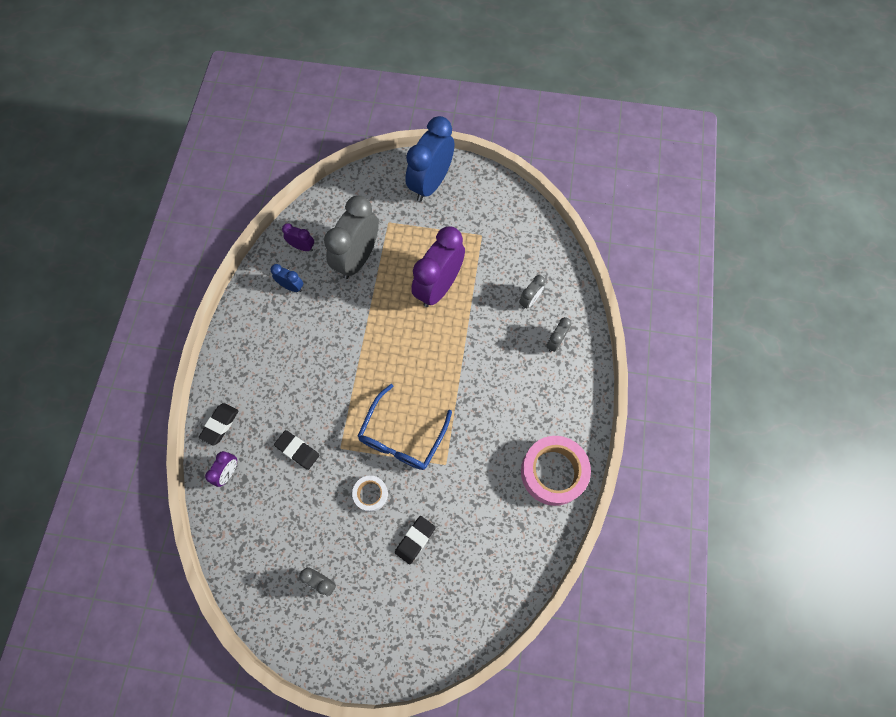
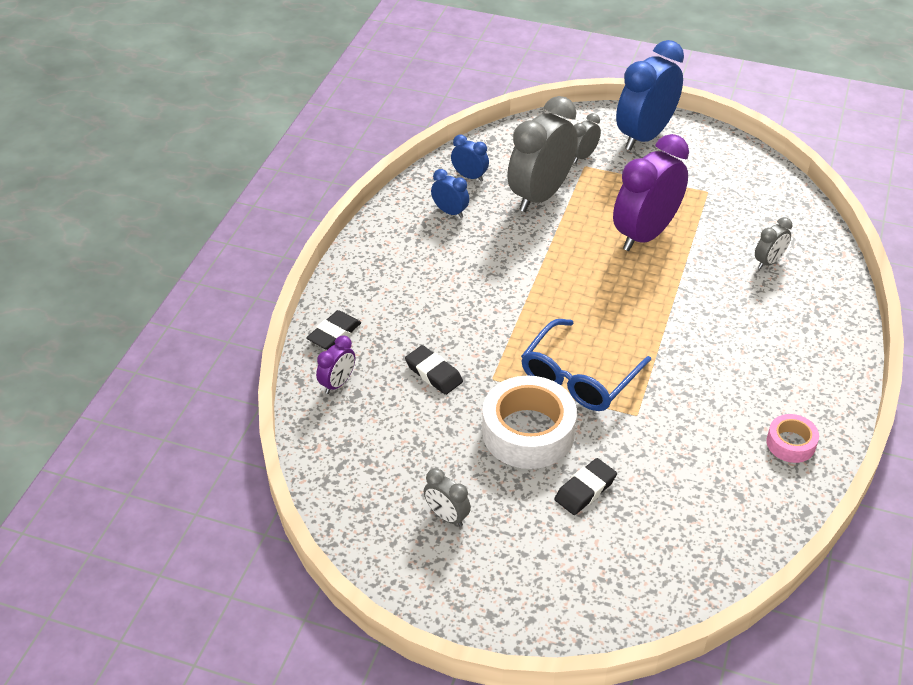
camera: 10 degrees right, 25 degrees down
purple clock [282,223,314,251] -> blue clock [451,135,489,181]
white tape [352,475,388,512] -> white tape [482,376,577,469], size x1.93
pink tape [521,436,591,506] -> pink tape [766,414,819,463], size x0.52
grey clock [546,317,571,352] -> grey clock moved to [573,113,601,163]

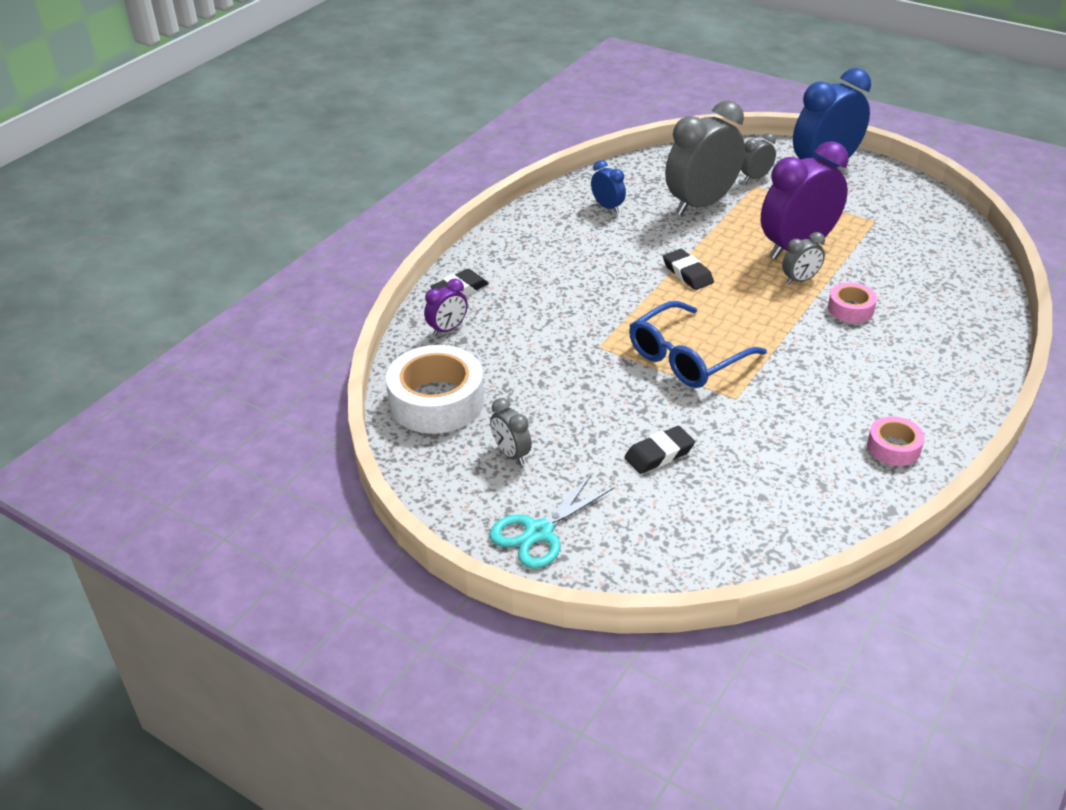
camera: 15 degrees right, 5 degrees down
black eraser [405,345,463,395] -> black eraser moved to [663,249,714,290]
blue clock [451,135,489,181] -> none
white tape [482,376,577,469] -> white tape moved to [386,345,484,434]
grey clock [755,217,792,269] -> grey clock moved to [782,232,825,285]
none -> turquoise scissors [489,474,615,569]
none -> pink tape [828,283,877,323]

